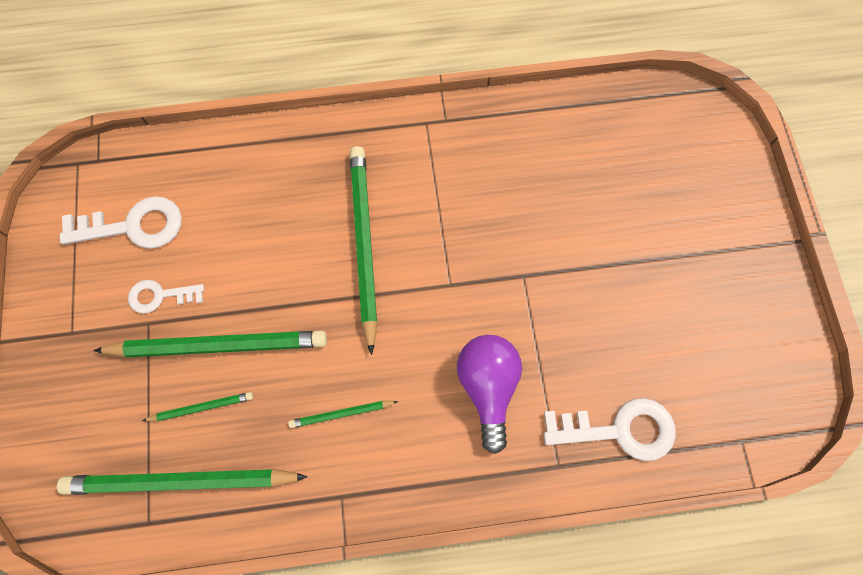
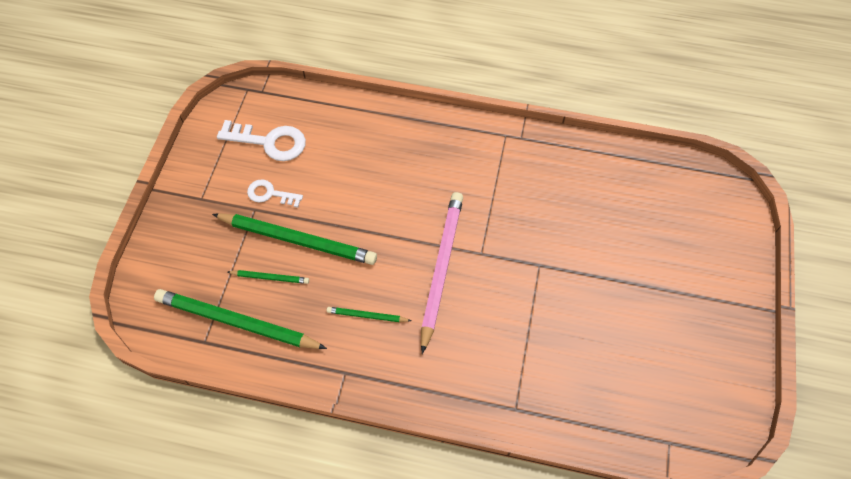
camera: 20 degrees right, 10 degrees down
green pencil [350,146,378,355] -> none
purple light bulb [457,335,522,454] -> none
white key [544,398,676,461] -> none
none -> pink pencil [421,192,463,354]

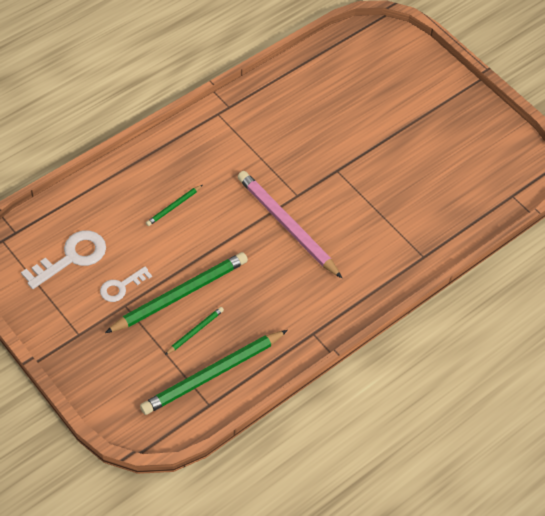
camera: 55 degrees left, 5 degrees down
green pencil [327,307,412,322] -> green pencil moved to [146,185,202,226]

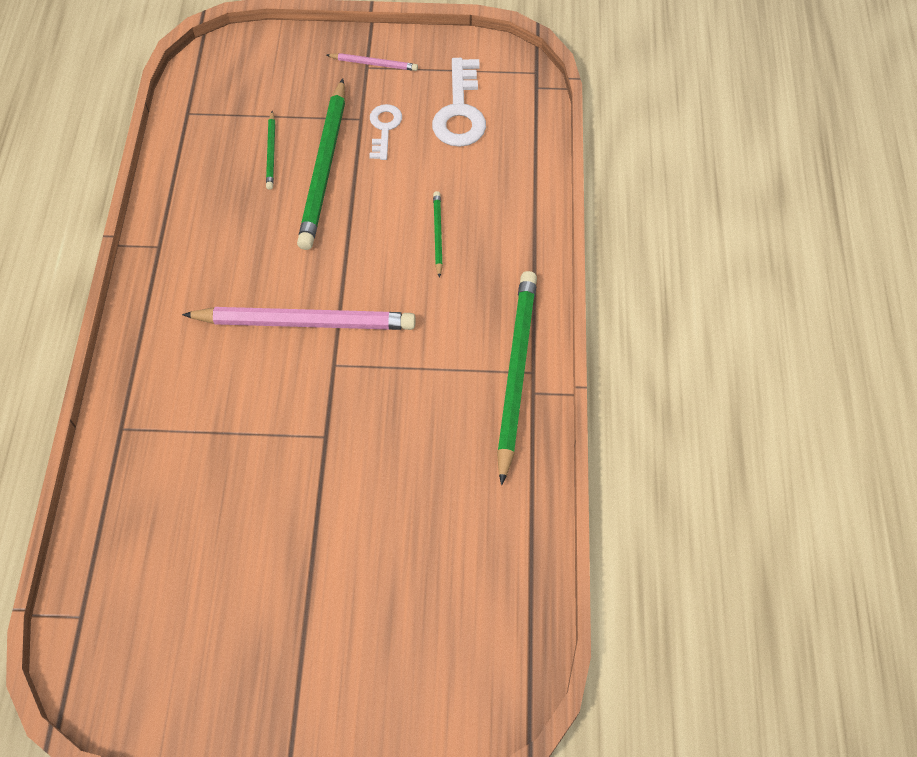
camera: 135 degrees right, 5 degrees up
green pencil [140,330,288,415] -> green pencil moved to [497,271,537,485]
none -> pink pencil [327,53,418,71]

